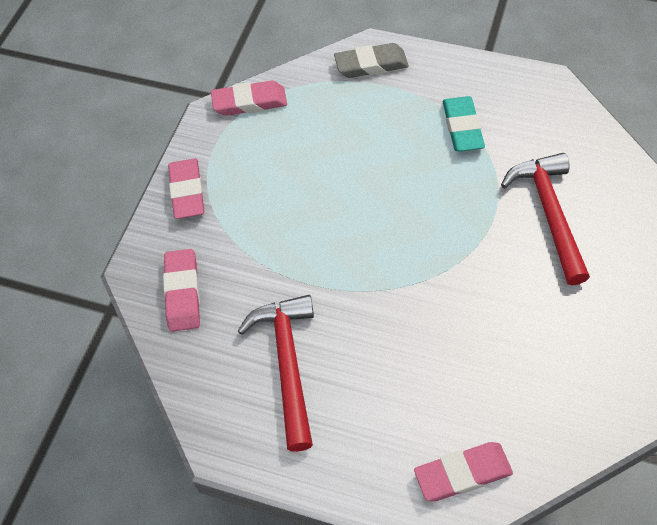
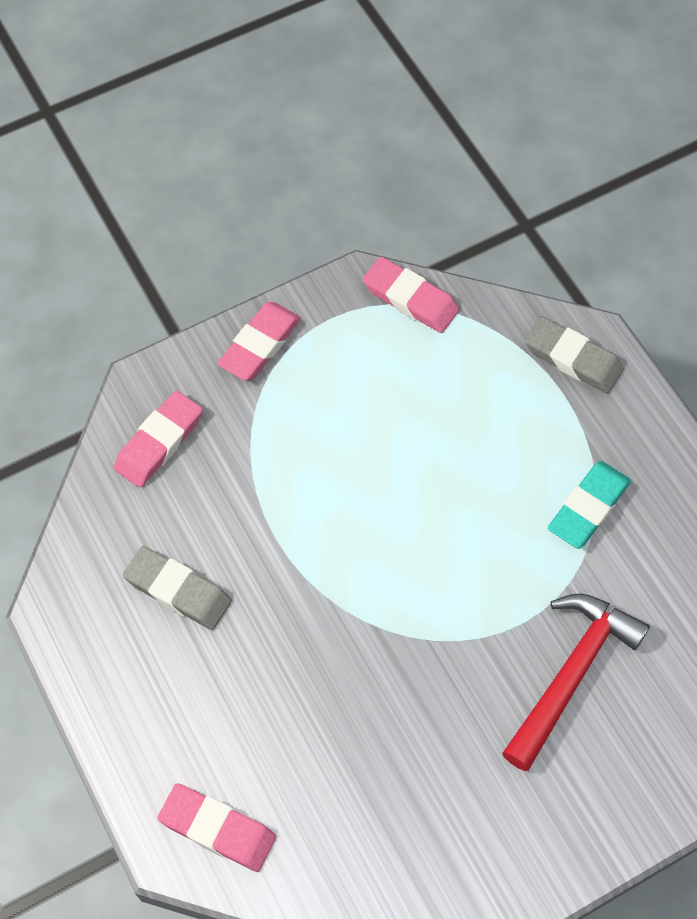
camera: 40 degrees right, 5 degrees up
red hammer [238,295,314,452] -> grey eraser [123,546,232,630]

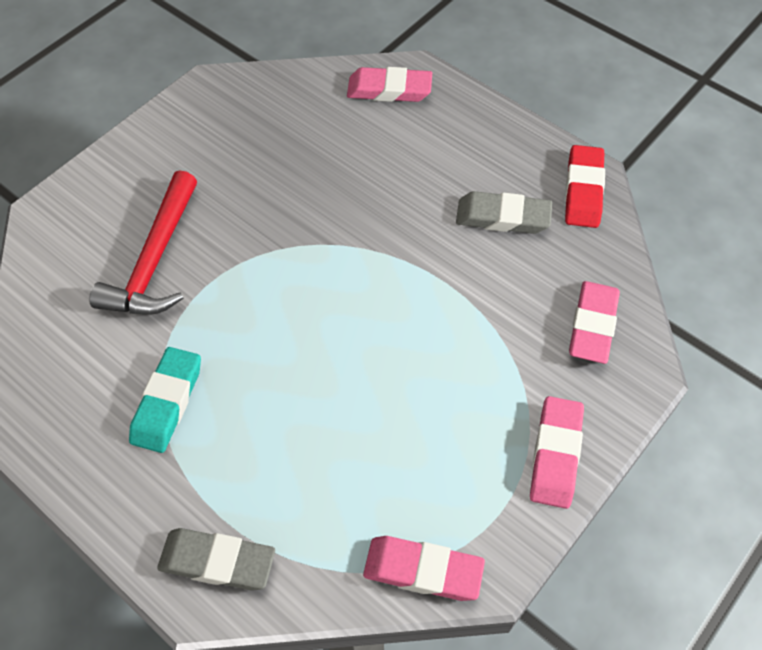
camera: 160 degrees right, 5 degrees down
none -> red eraser [565,145,605,228]

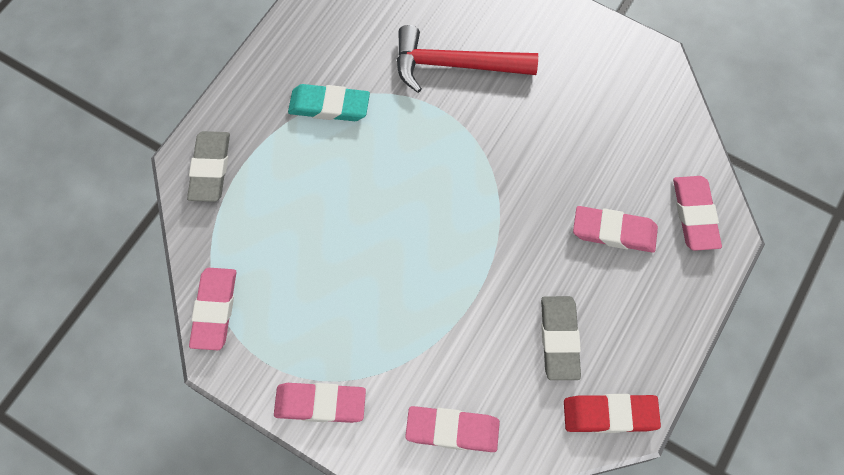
camera: 80 degrees right, 10 degrees up
none -> pink eraser [573,206,658,253]

